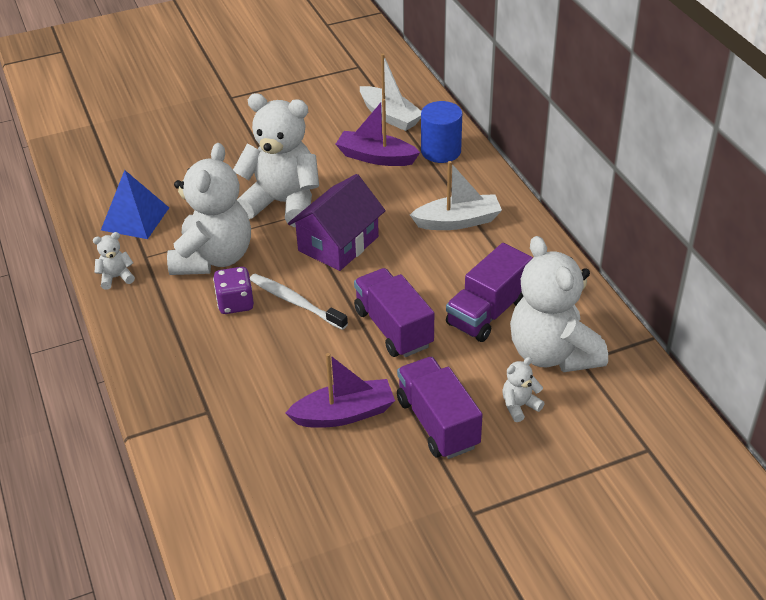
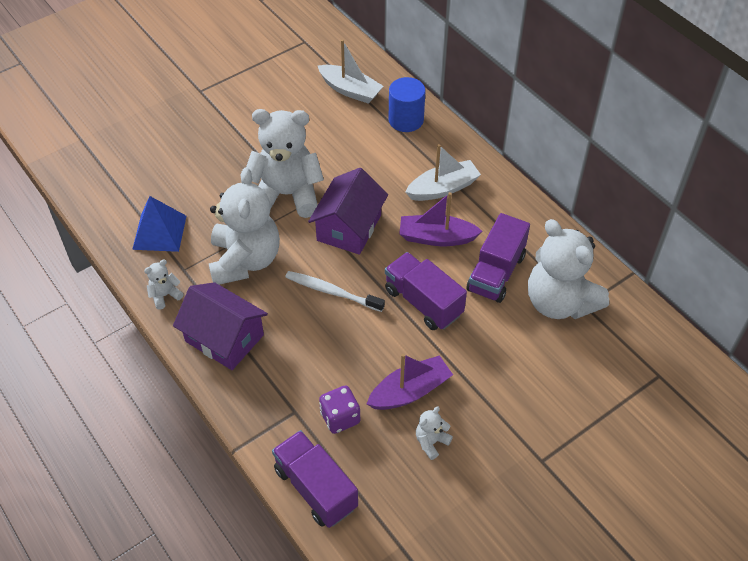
camera: 15 degrees left, 10 degrees up
purple dice [213,267,254,314] -> purple dice moved to [319,386,360,434]
purple boat [336,99,420,166] -> purple boat moved to [399,192,482,246]
purple truck [397,357,483,459] -> purple truck moved to [272,430,358,528]
white teddy bear [502,357,545,422] -> white teddy bear moved to [416,406,453,460]
none -> purple house [173,282,268,370]

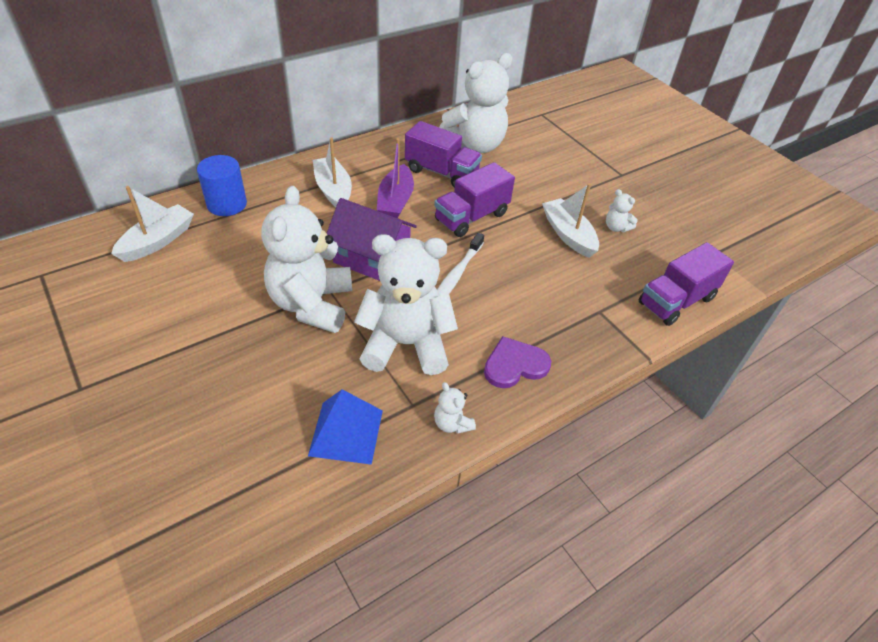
camera: 90 degrees left, 5 degrees down
purple house [173,282,268,370] -> purple heart [484,336,551,388]
purple dice [319,386,360,434] -> none
purple boat [367,354,453,410] -> white boat [542,183,599,258]

